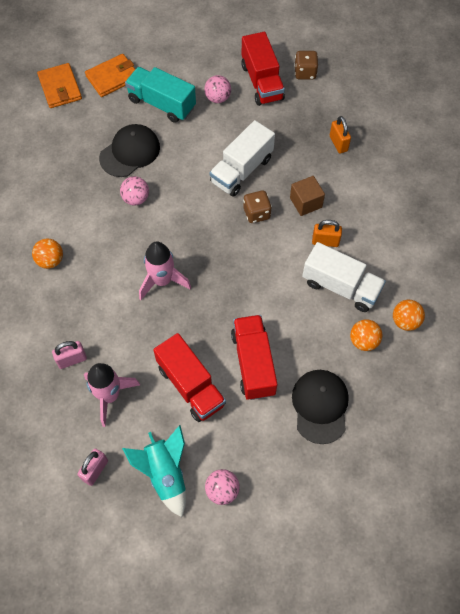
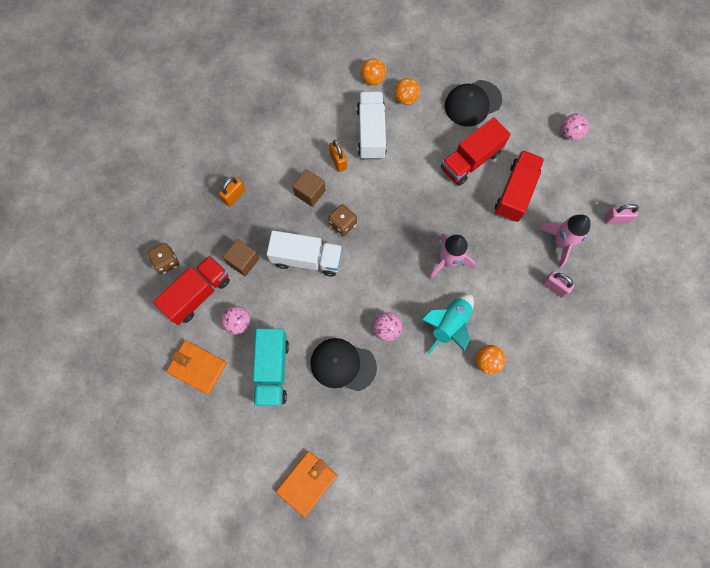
camera: 120 degrees left, 10 degrees up
orange wallet [85,54,135,97] -> orange wallet moved to [166,340,227,395]
turquoise rocket [122,425,186,517] -> turquoise rocket moved to [421,294,474,354]
none -> brown cube [223,239,259,276]

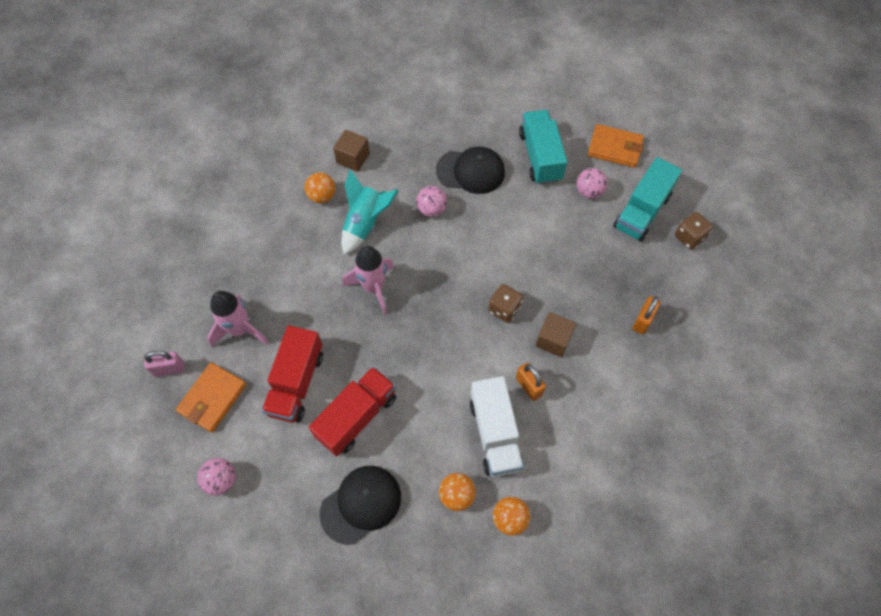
camera: 170 degrees right, 10 degrees down
red truck [153,255,230,325] -> turquoise truck [613,157,682,242]
brown cube [223,239,259,276] -> brown cube moved to [333,130,370,172]
white truck [267,231,342,277] -> none
orange wallet [276,451,337,517] -> orange wallet moved to [176,363,246,432]
pink padlock [542,271,575,298] -> none

